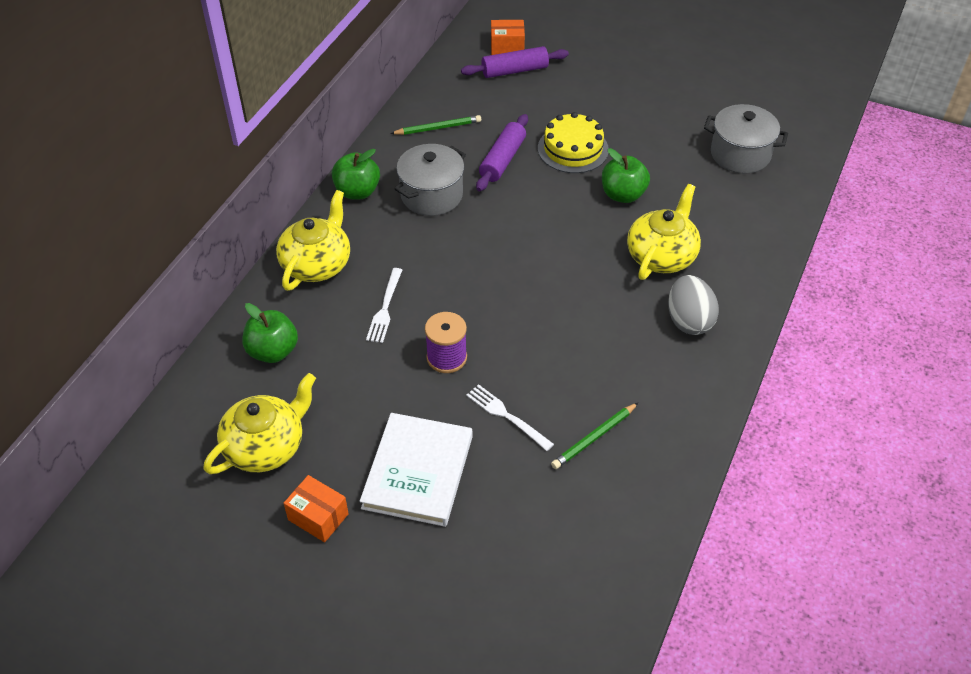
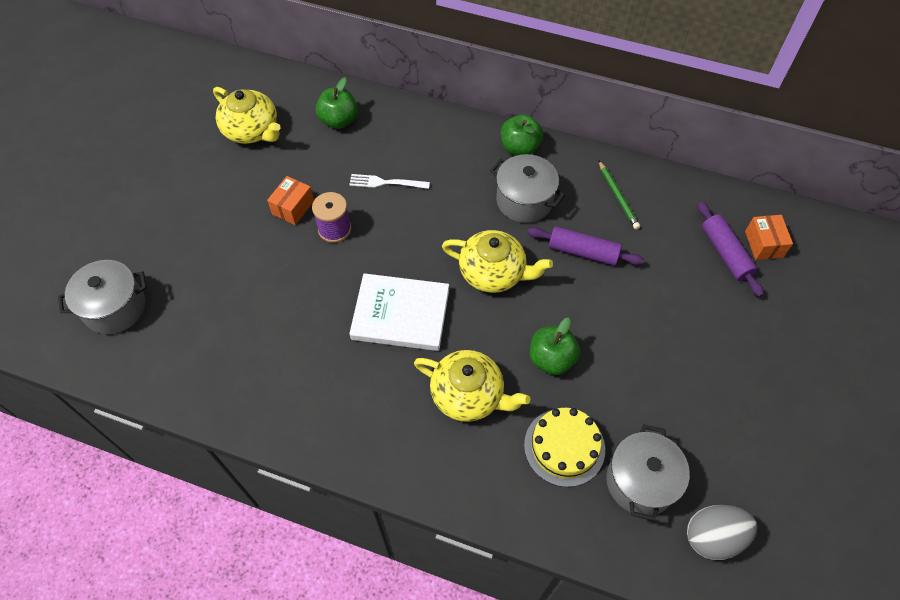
camera: 85 degrees right, 10 degrees up
yellow teapot [276,190,350,291] -> yellow teapot moved to [442,230,553,293]
orange box [284,475,348,542] -> orange box moved to [267,176,314,225]
white book [360,413,472,527] -> white book moved to [349,273,449,351]
white fork [466,384,554,451] -> none
yellow cake [538,112,609,173] -> yellow cake moved to [524,408,605,487]
green pencil [551,403,638,469] -> none
grey egg [668,275,719,335] -> grey egg moved to [687,505,757,560]
none -> grey pot [58,260,147,334]

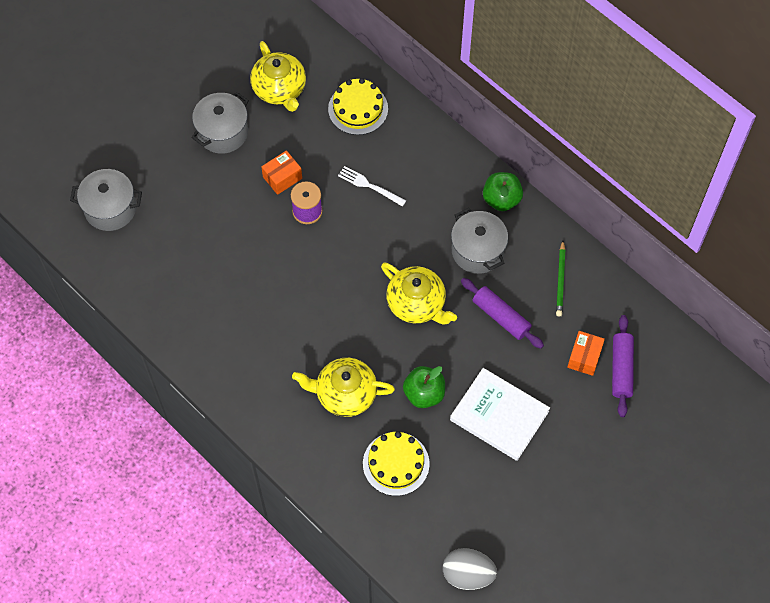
camera: 25 degrees right, 5 degrees up
green apple [316,77,358,129] -> yellow cake [328,78,388,135]
white book [349,273,449,351] -> white book moved to [450,368,550,461]
yellow teapot [414,350,530,422] -> yellow teapot turned 135 degrees clockwise [292,358,395,417]
grey pot [606,424,690,521] -> grey pot moved to [191,92,249,154]
orange box [745,215,793,260] -> orange box moved to [567,331,605,376]

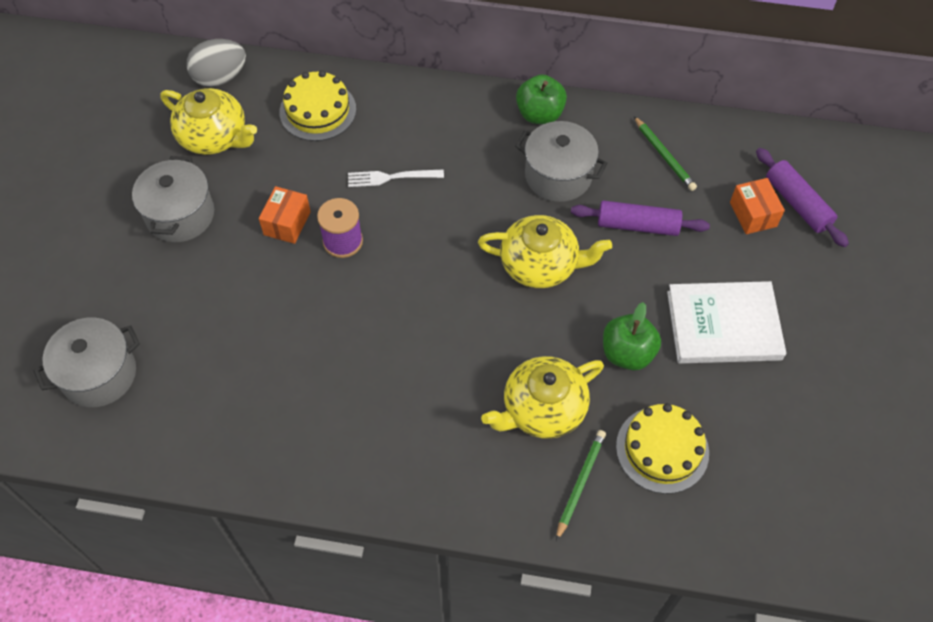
camera: 35 degrees left, 5 degrees down
grey egg [443,548,497,590] -> grey egg moved to [186,39,246,87]
none -> green pencil [556,430,606,541]

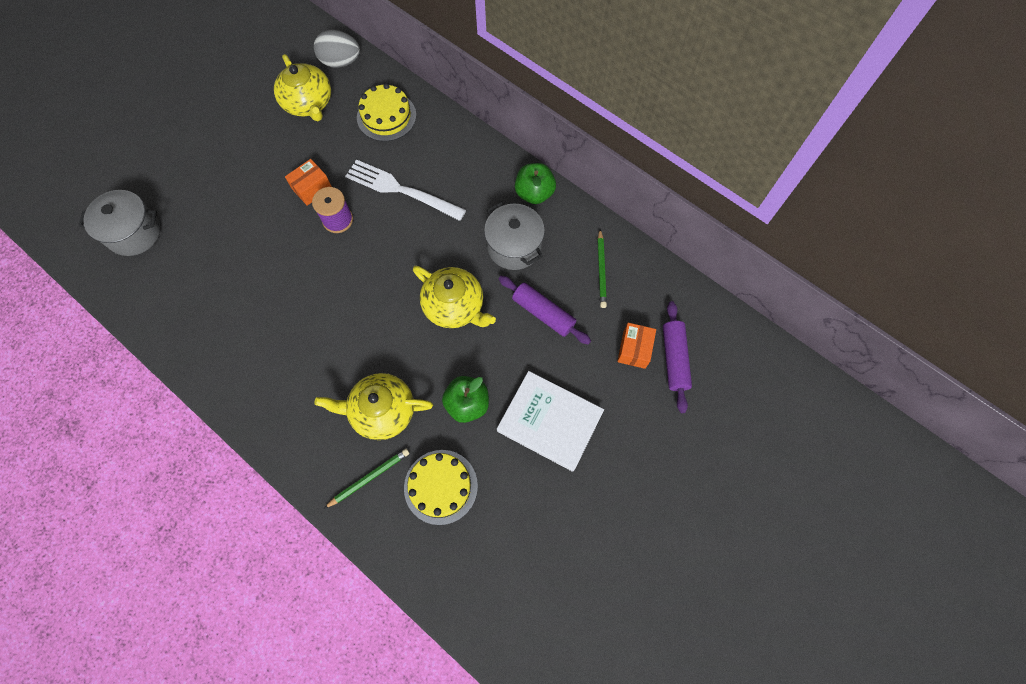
camera: 30 degrees right, 10 degrees up
grey pot [132,156,214,242] -> none
white fork [348,169,444,187] -> white fork [345,159,466,221], size x1.71

